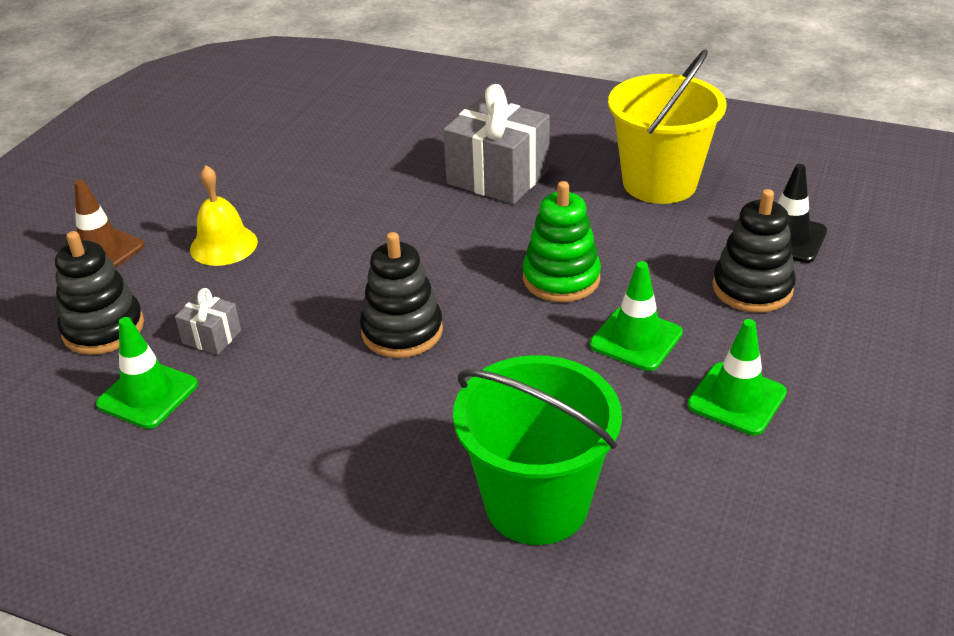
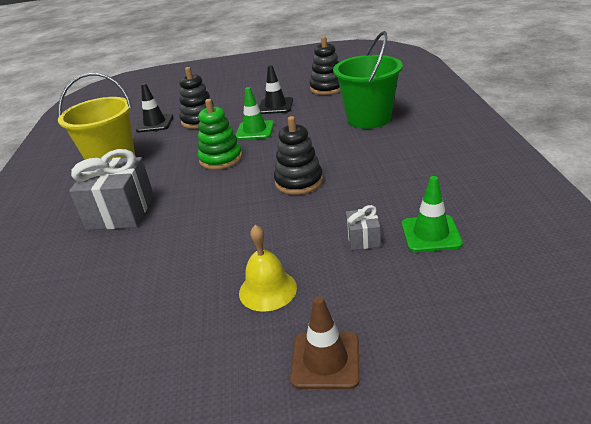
camera: 115 degrees left, 5 degrees down
black stacking toy [55,231,144,355] -> black stacking toy moved to [310,36,341,95]
green traffic cone [687,319,787,436] -> black traffic cone [259,65,293,114]

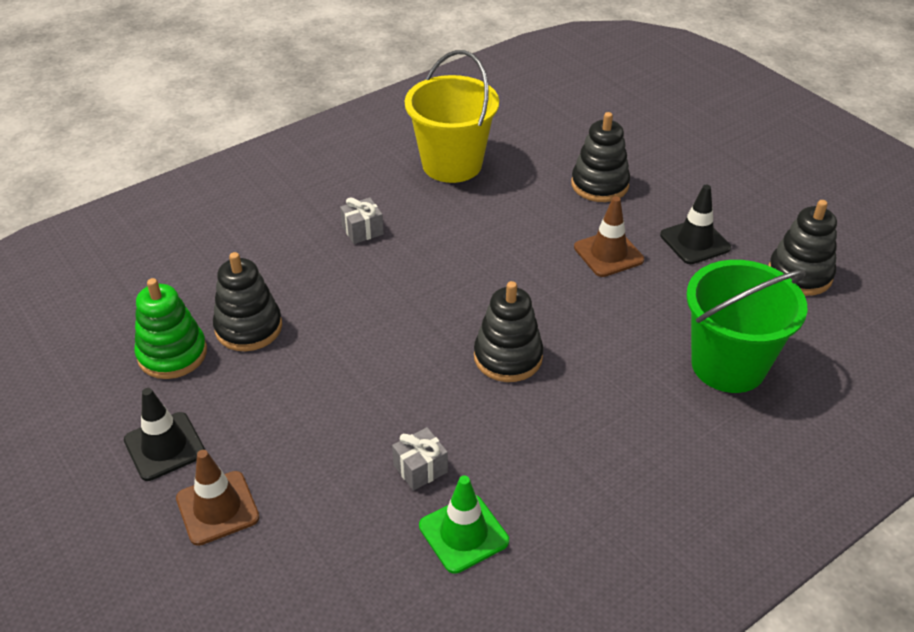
camera: 55 degrees right, 10 degrees up
grey gift [69,149,154,230] -> grey gift [340,197,384,244], size x0.47
black traffic cone [136,83,173,132] -> black traffic cone moved to [124,388,205,481]
green stacking toy [198,99,243,170] -> green stacking toy moved to [134,278,207,379]
green traffic cone [236,87,274,140] -> brown traffic cone [574,196,644,277]
yellow bell [239,225,297,312] -> none
none -> black stacking toy [213,252,282,351]

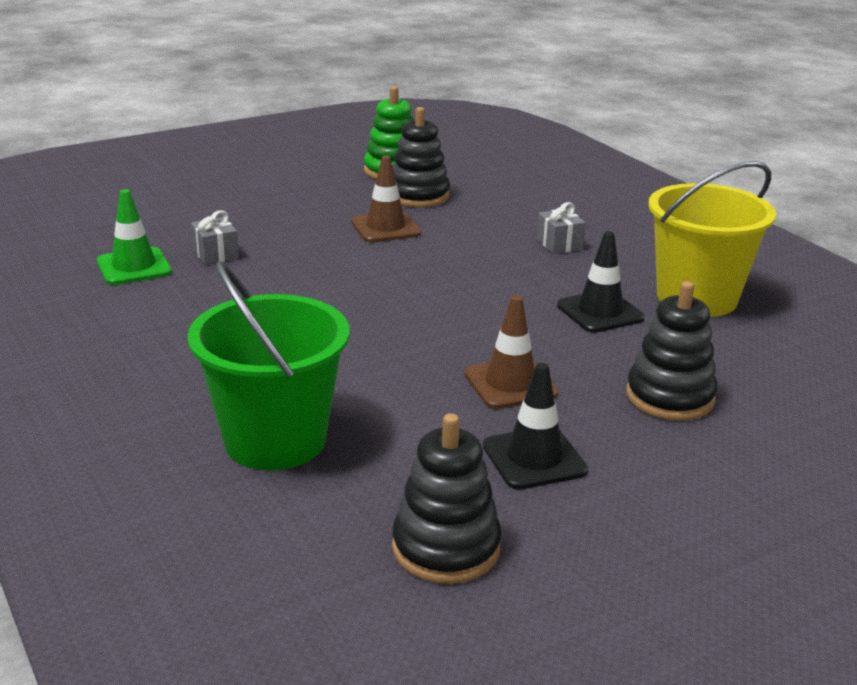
camera: 95 degrees right, 15 degrees down
black traffic cone [124,388,205,481] -> black traffic cone moved to [557,231,645,333]
brown traffic cone [176,450,259,546] -> brown traffic cone moved to [351,156,421,243]
black stacking toy [474,281,543,382] -> none

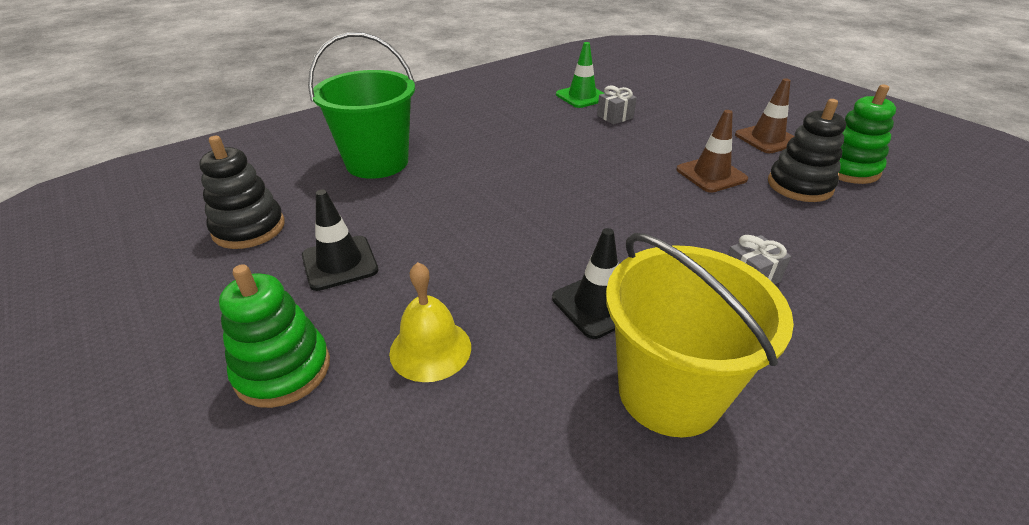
camera: 85 degrees right, 10 degrees up
brown traffic cone [464,295,559,409] -> brown traffic cone moved to [735,78,795,153]
black stacking toy [626,281,718,421] -> yellow bell [389,262,471,382]
none -> green stacking toy [219,264,330,408]

